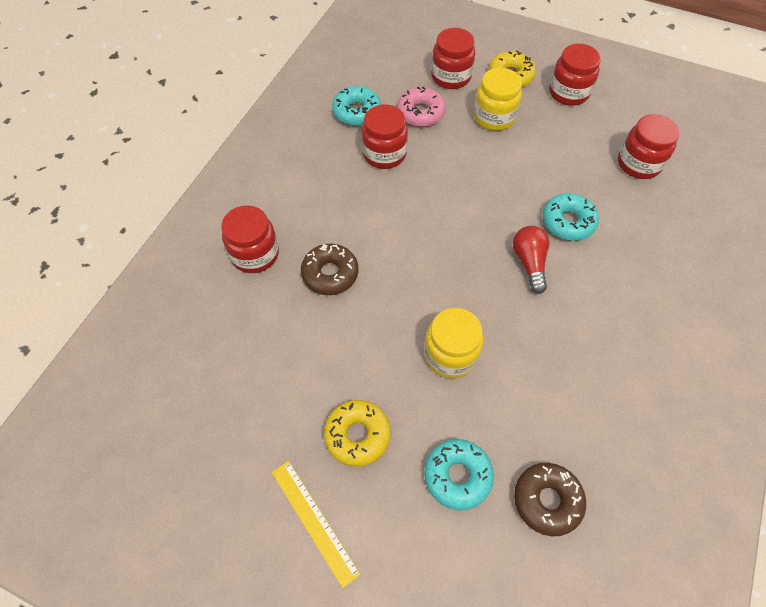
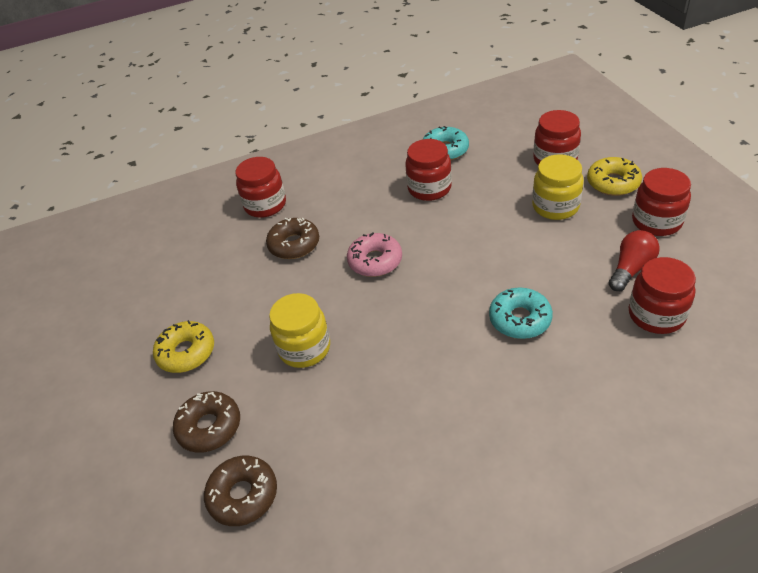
camera: 50 degrees right, 15 degrees down
yellow ruler [272,461,361,588] -> none
pink donut [397,87,446,127] -> pink donut moved to [347,232,402,277]
turquoise donut [424,439,494,510] -> brown donut [173,391,240,453]
red light bulb [513,226,550,294] -> red light bulb moved to [609,230,660,291]

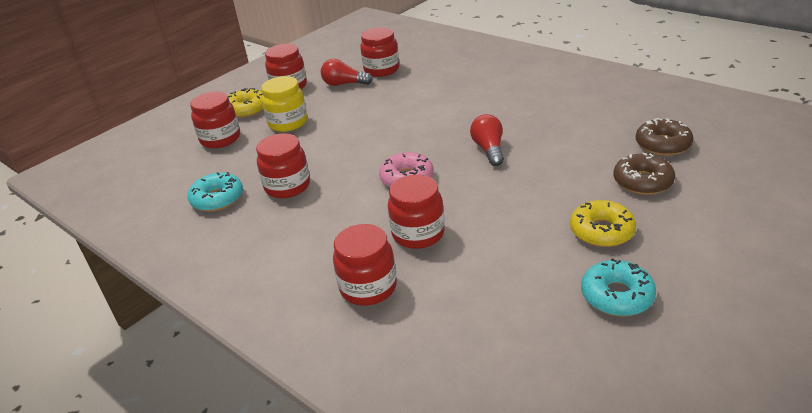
camera: 120 degrees left, 10 degrees down
brown donut [266,218,319,259] -> red jar [388,174,445,249]
yellow jar [269,293,330,368] -> none
turquoise donut [489,287,553,339] -> turquoise donut moved to [581,258,656,316]
none -> red light bulb [470,114,504,166]

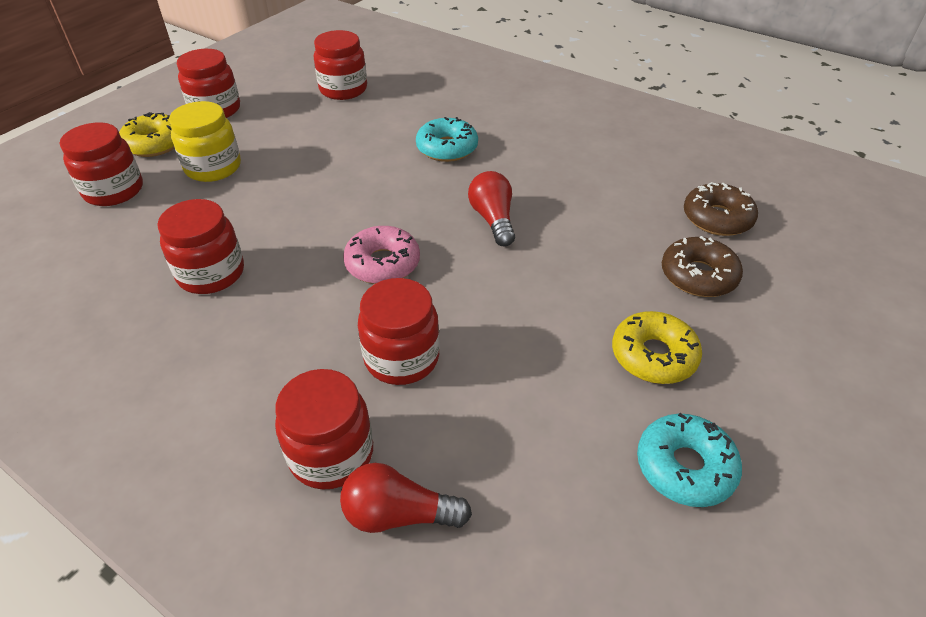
camera: 10 degrees left, 10 degrees up
turquoise donut [187,172,243,212] -> turquoise donut moved to [416,117,478,162]
red light bulb [321,59,373,86] -> red light bulb moved to [340,463,472,533]

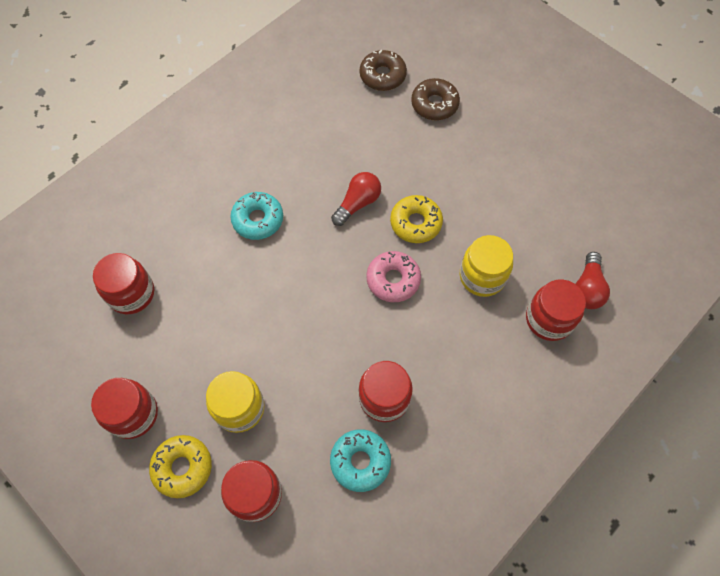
camera: 80 degrees left, 20 degrees up
red jar [358,278,440,385] -> yellow jar [460,235,513,297]
red light bulb [468,171,515,246] -> red light bulb turned 135 degrees clockwise [331,172,381,226]
yellow donut [612,311,702,384] -> yellow donut moved to [390,195,443,243]
turquoise donut [637,413,742,507] -> turquoise donut moved to [330,429,391,492]

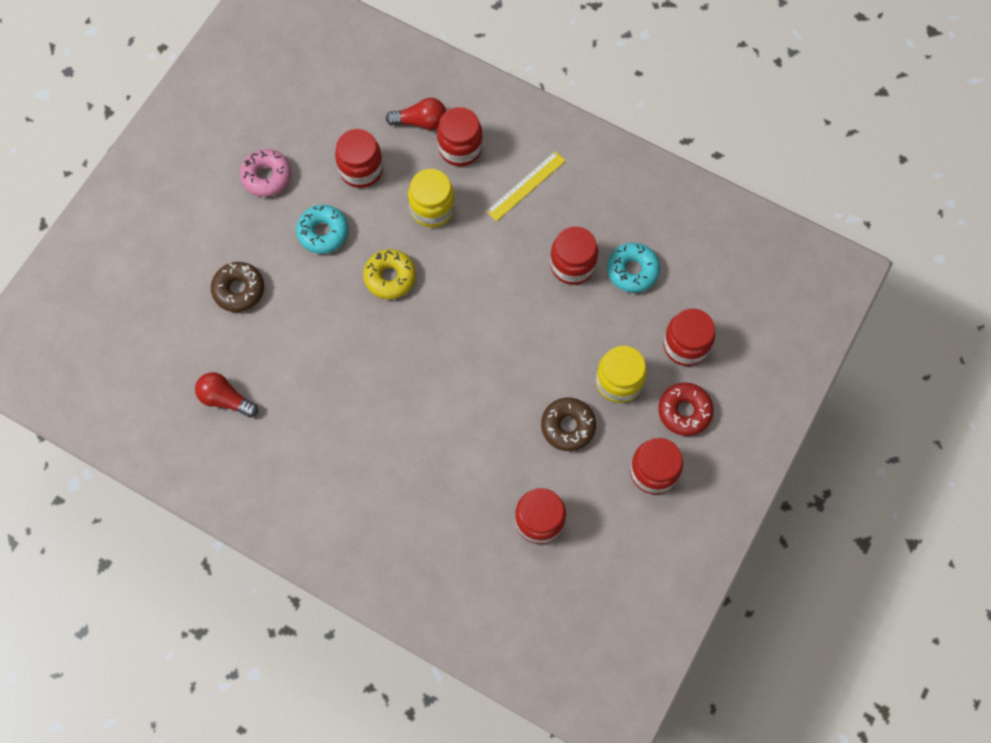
camera: 105 degrees left, 5 degrees up
yellow donut [149,435,212,498] -> red donut [658,383,714,436]
turquoise donut [230,192,283,240] -> turquoise donut moved to [296,205,349,254]
red light bulb [331,172,381,226] -> red light bulb moved to [195,372,258,418]
brown donut [360,50,407,91] -> brown donut moved to [541,398,596,451]
pink donut [366,251,421,302] -> pink donut moved to [240,149,292,197]
none -> red jar [335,129,383,188]
none -> yellow ruler [486,151,566,221]

